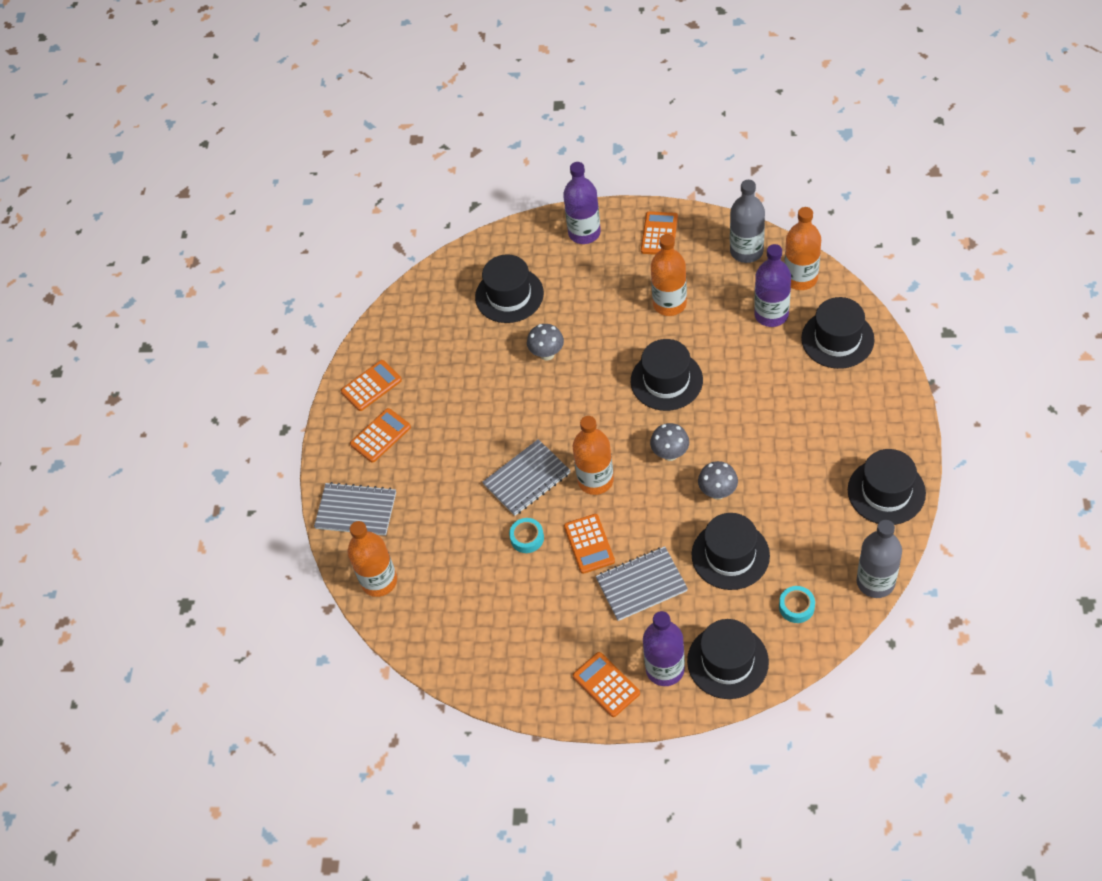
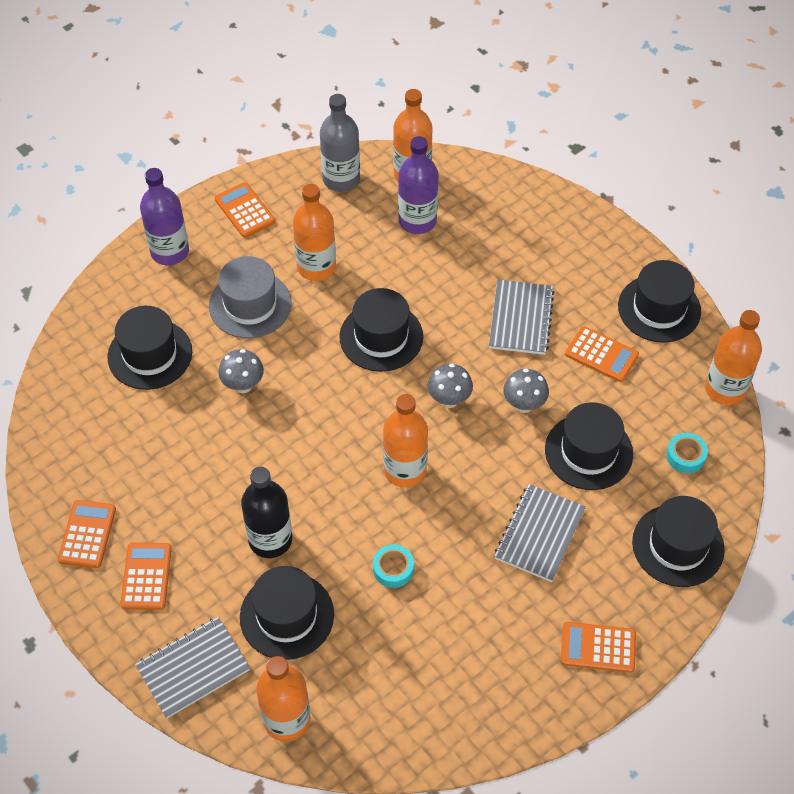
camera: 50 degrees left, 0 degrees up
grey notebook [482,439,571,516] -> grey notebook moved to [489,280,555,355]
orange calculator [564,514,615,574] -> orange calculator moved to [565,326,639,382]
purple bottle [643,611,685,686] -> none
black hat [801,297,875,369] -> black hat moved to [240,566,334,660]
grey bottle [857,520,902,598] -> orange bottle [705,310,762,405]
none -> grey hat [209,256,292,338]
none -> black bottle [241,467,292,558]

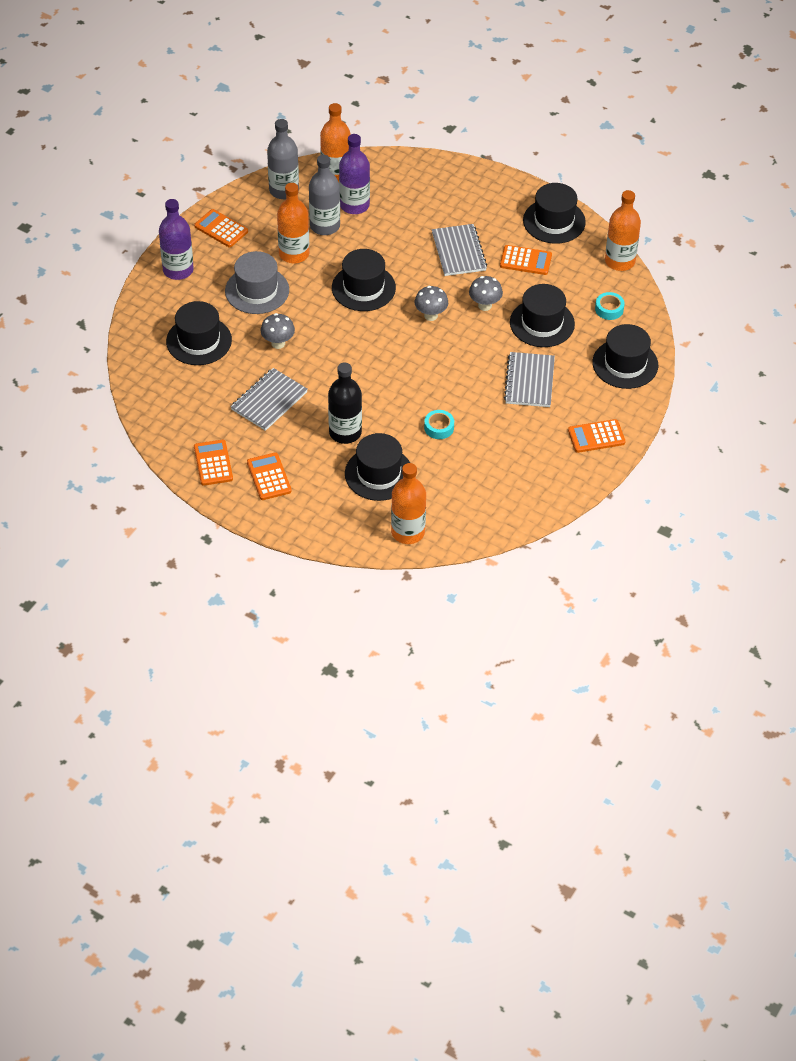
camera: 20 degrees left, 5 degrees down
grey notebook [135,617,250,718] -> grey notebook moved to [231,368,308,431]
orange bottle [383,394,428,488] -> none
none -> grey bottle [309,155,340,235]

